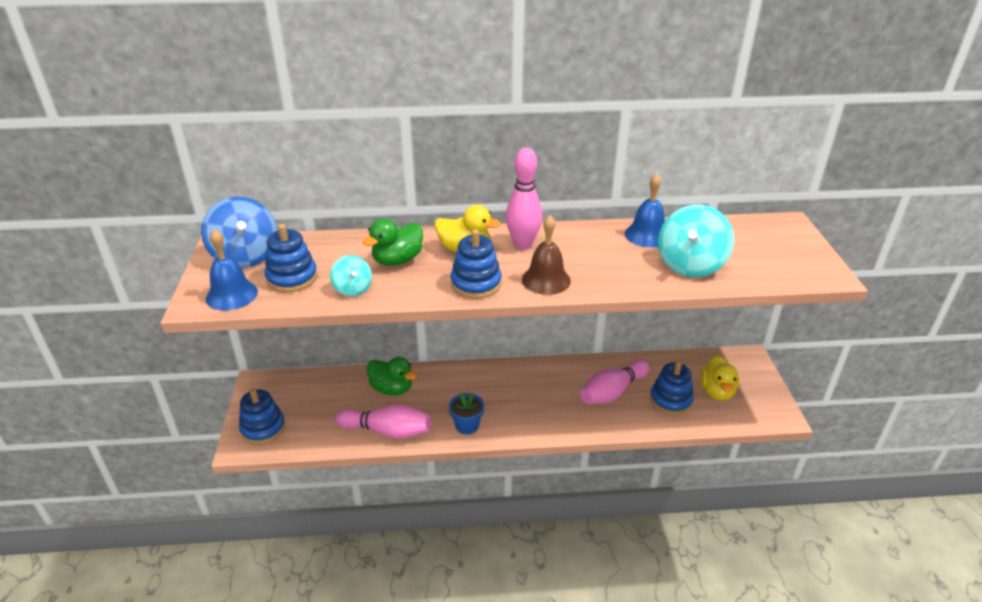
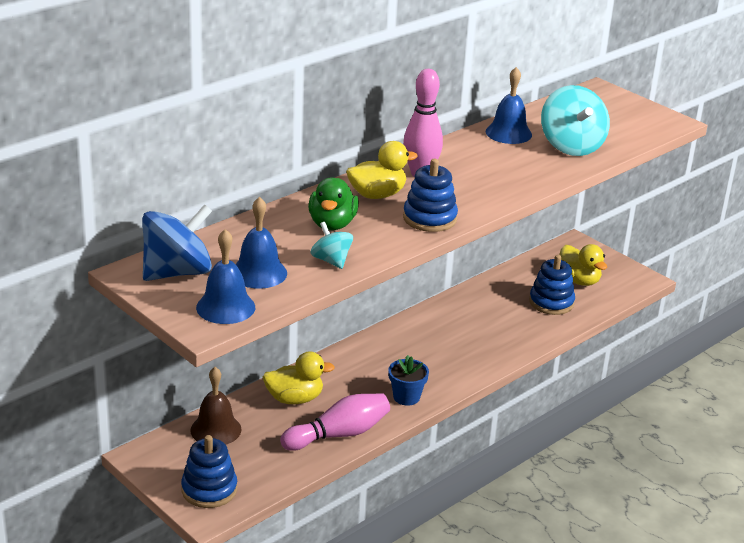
camera: 40 degrees left, 5 degrees down
blue spinning top [201,197,277,268] -> blue spinning top turned 60 degrees counterclockwise [142,204,212,281]
blue stacking toy [264,224,318,292] -> blue bell [236,197,287,289]
turquoise spinning top [330,255,372,297] -> turquoise spinning top turned 150 degrees counterclockwise [310,222,353,269]
green duck [367,357,417,396] -> yellow duck [263,351,335,404]
brown bell [522,215,571,295] -> brown bell moved to [190,367,242,445]
pink bowling pin [580,360,650,404] -> none

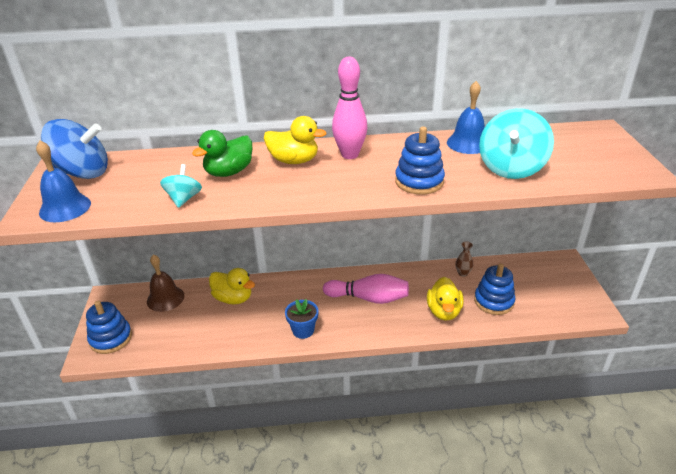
camera: 40 degrees right, 5 degrees up
blue bell [236,197,287,289] -> none
pink bowling pin [280,393,390,451] -> pink bowling pin moved to [323,274,409,304]
blue stacking toy [403,159,458,232] -> blue stacking toy moved to [395,127,445,195]
yellow duck [559,244,607,286] -> yellow duck moved to [427,277,464,321]
none -> brown vase [455,241,473,277]

